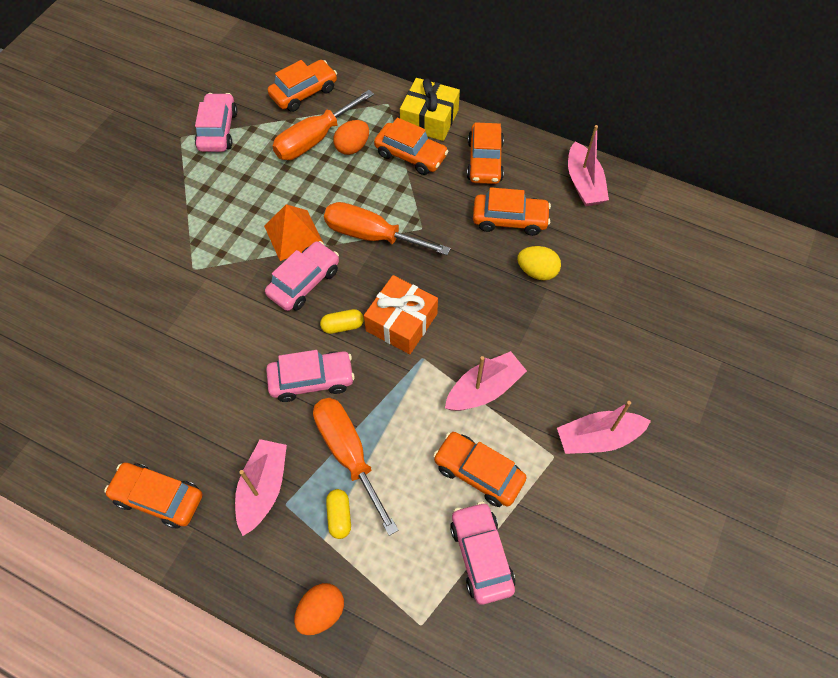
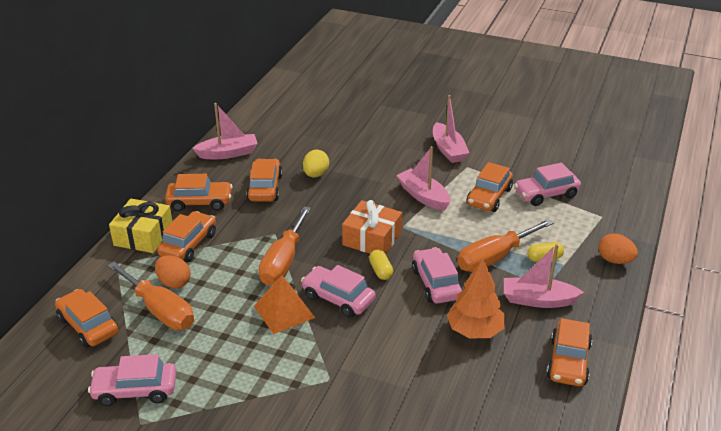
camera: 95 degrees left, 25 degrees down
none -> orange tree [447,258,505,338]

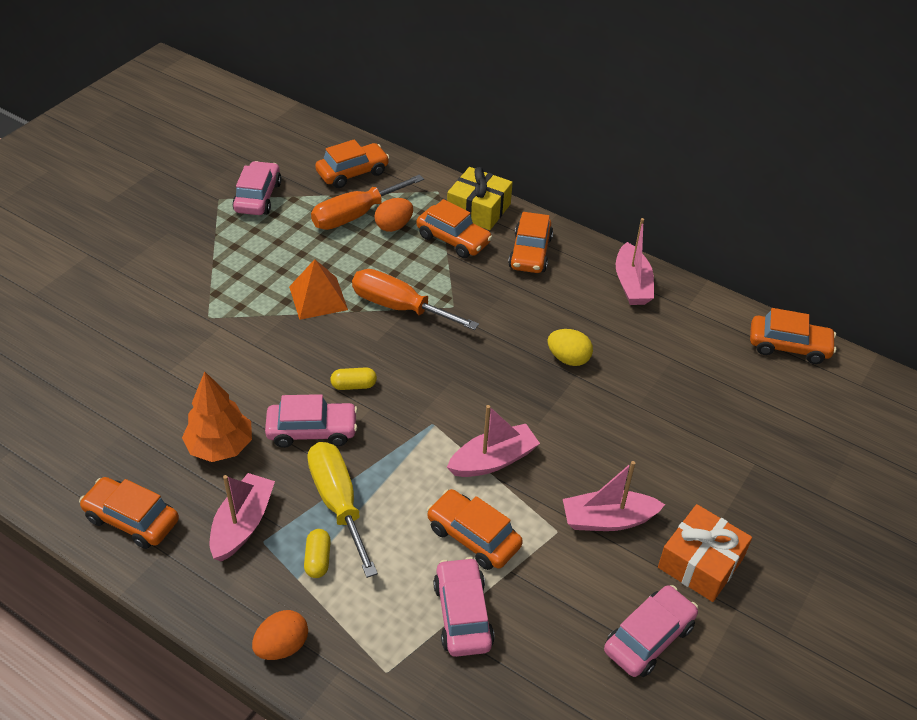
camera: 100 degrees right, 10 degrees up
orange car [246,159,283,202] -> orange car moved to [750,308,836,364]
pink car [301,265,376,318] -> pink car moved to [604,585,698,677]
orange gift [342,200,402,254] -> orange gift moved to [658,504,752,602]
orange screwdriver [457,219,554,272] -> yellow screwdriver [307,442,378,578]

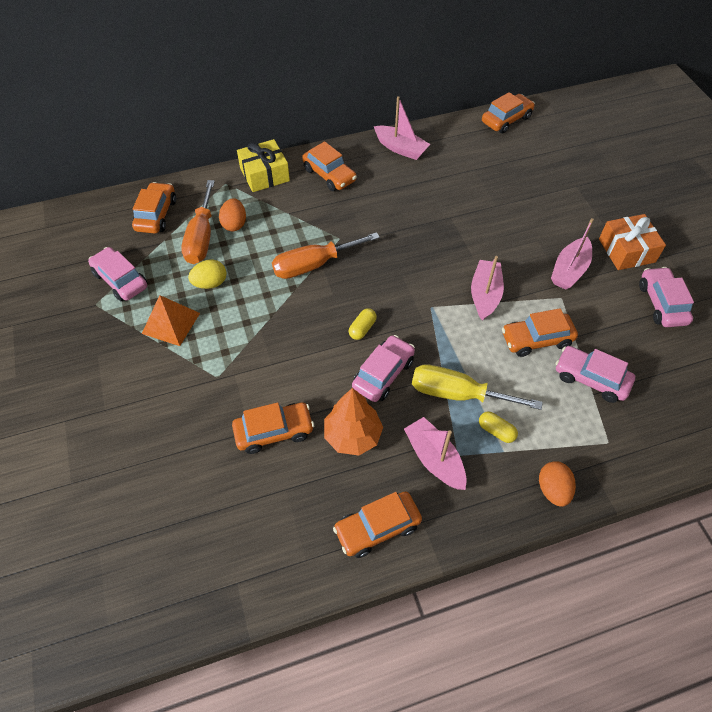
camera: 50 degrees left, 10 degrees up
orange pyramid [289,259,348,320] -> orange pyramid moved to [142,295,200,346]
orange car [417,199,492,258] -> orange car moved to [232,402,314,454]
yellow egg [547,329,593,366] -> yellow egg moved to [188,260,227,289]

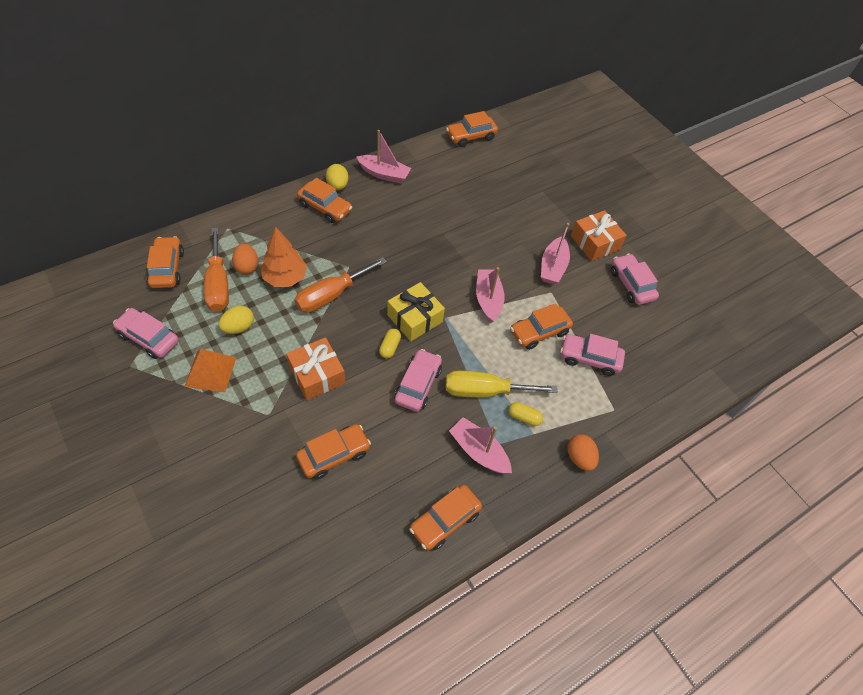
camera: 20 degrees left, 0 degrees up
yellow gift [237,139,290,192] -> yellow gift moved to [387,282,445,341]
orange tree [324,388,383,456] -> orange tree moved to [261,227,307,287]
orange car [482,92,535,134] -> orange car turned 150 degrees counterclockwise [446,111,498,147]
none -> orange gift [286,337,345,400]
none -> yellow egg [326,164,348,190]

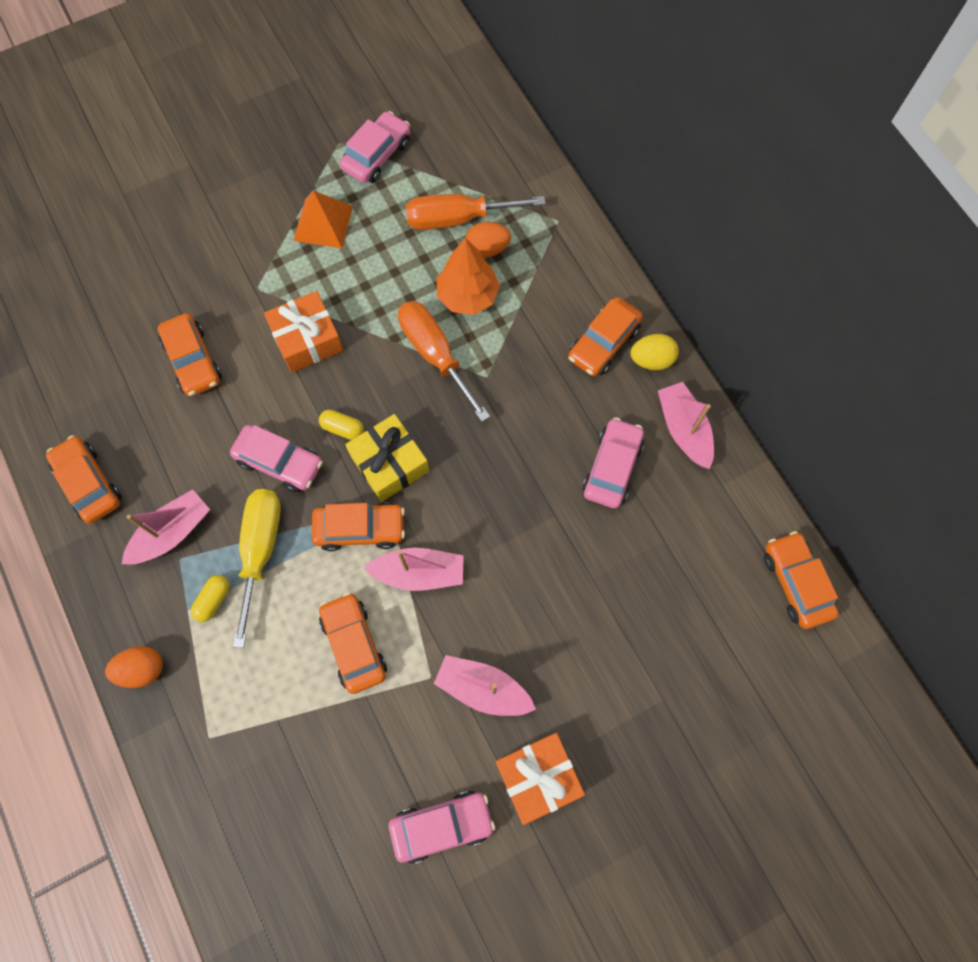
camera: 100 degrees right, 15 degrees up
orange car [147,236,184,288] -> orange car moved to [312,502,405,551]
yellow egg [219,305,254,334] -> none
pink boat [356,130,411,184] -> pink boat turned 135 degrees clockwise [658,382,714,469]
pink car [560,334,625,376] -> pink car moved to [582,417,644,509]

